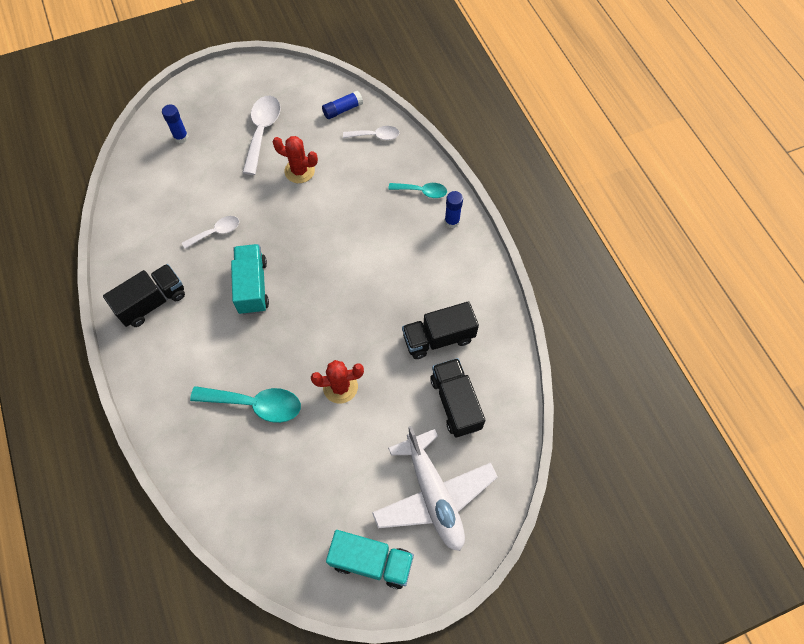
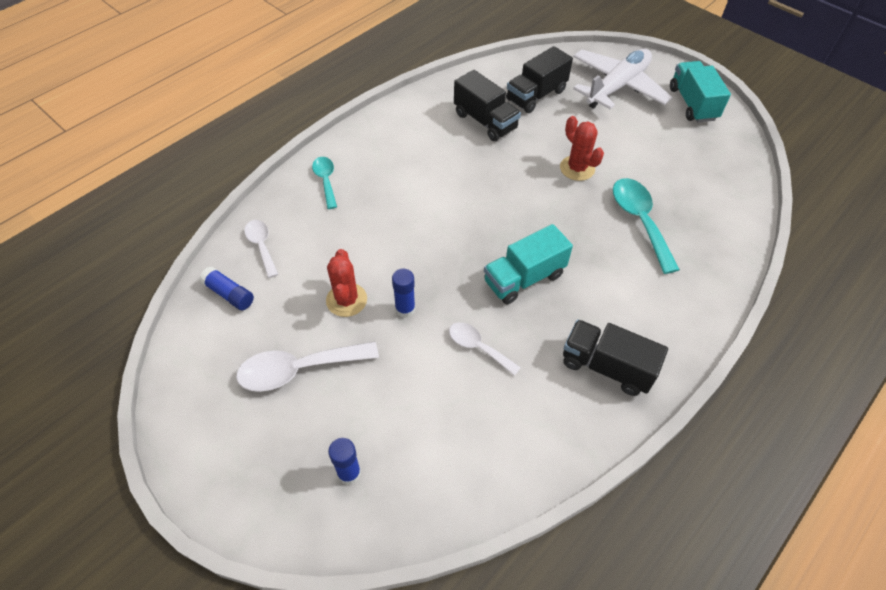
camera: 115 degrees left, 10 degrees down
blue glue stick [444,191,463,228] -> blue glue stick moved to [392,269,415,318]

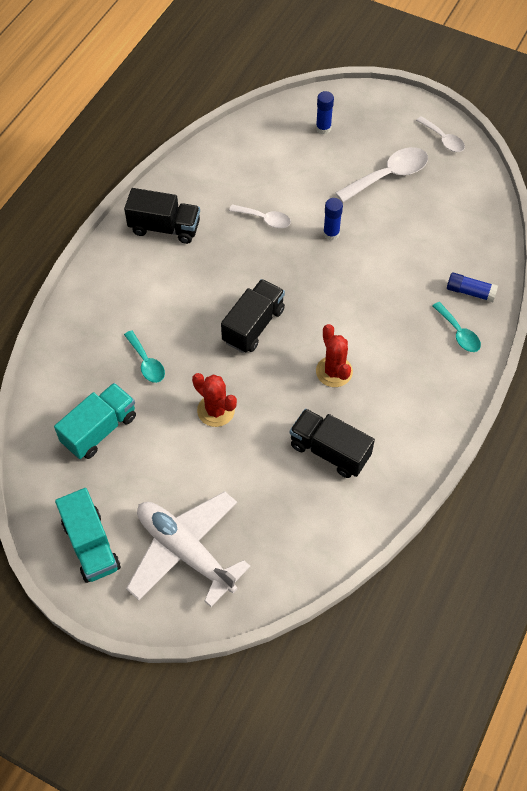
camera: 165 degrees right, 5 degrees up
blue glue stick [199,267,254,310] -> blue glue stick moved to [447,273,498,302]
white spoon [244,220,278,278] -> white spoon moved to [416,116,465,152]
red cactus [326,249,367,317] -> red cactus moved to [316,324,353,387]
turquoise truck [484,224,573,305] -> turquoise truck moved to [54,383,136,459]
black truck [506,46,573,113] -> black truck moved to [221,279,285,353]
white plane [573,49,672,109] -> white plane turned 105 degrees clockwise [126,491,251,607]
turquoise spoon [613,178,680,274] -> turquoise spoon [124,330,165,383], size x0.60

